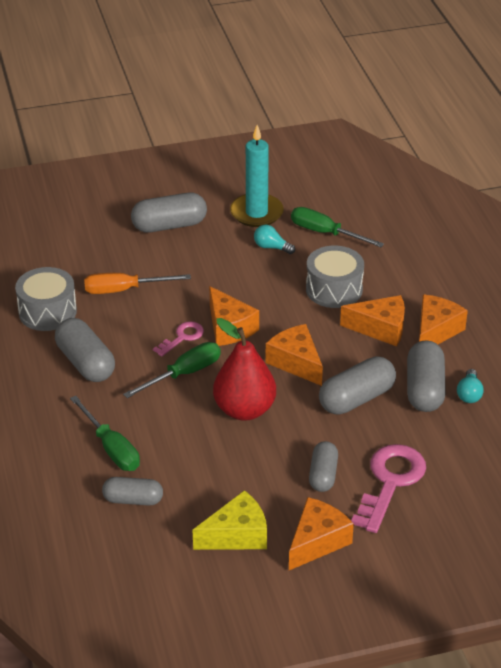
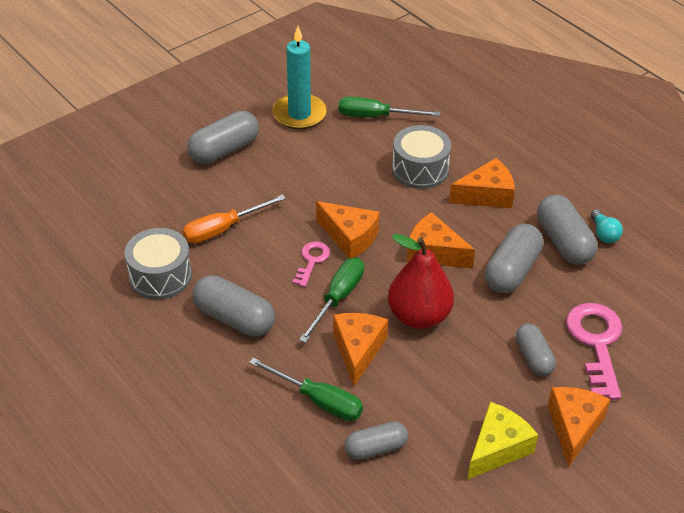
camera: 25 degrees left, 5 degrees up
turquoise light bulb [254,225,295,254] -> none
orange cheese [419,294,468,345] -> orange cheese moved to [333,313,388,386]

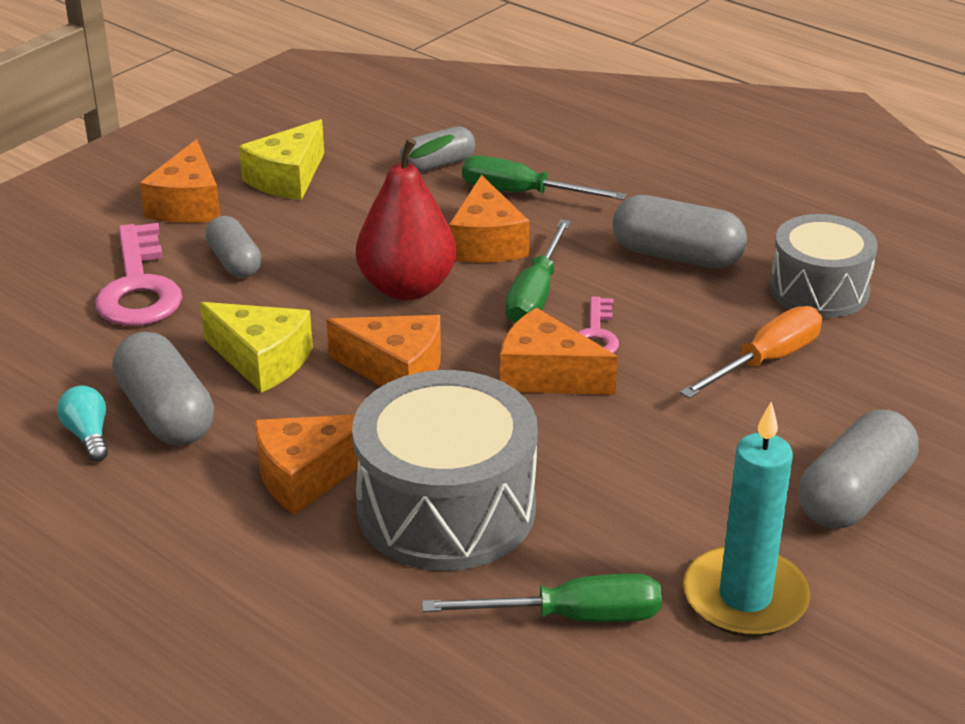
camera: 170 degrees right, 10 degrees down
grey drum [392,125,451,189] -> grey drum [352,370,538,571], size x1.52
grey capsule [485,224,543,293] -> yellow cheese [200,302,313,393]

